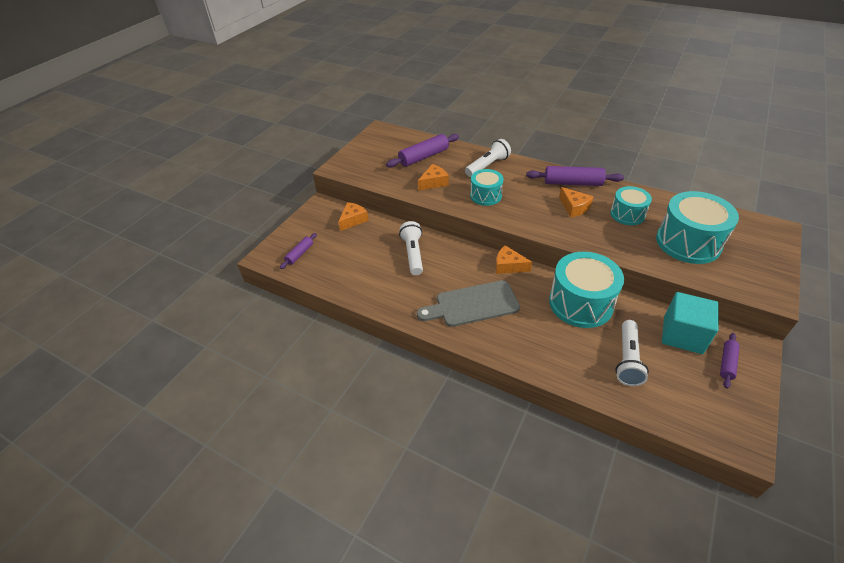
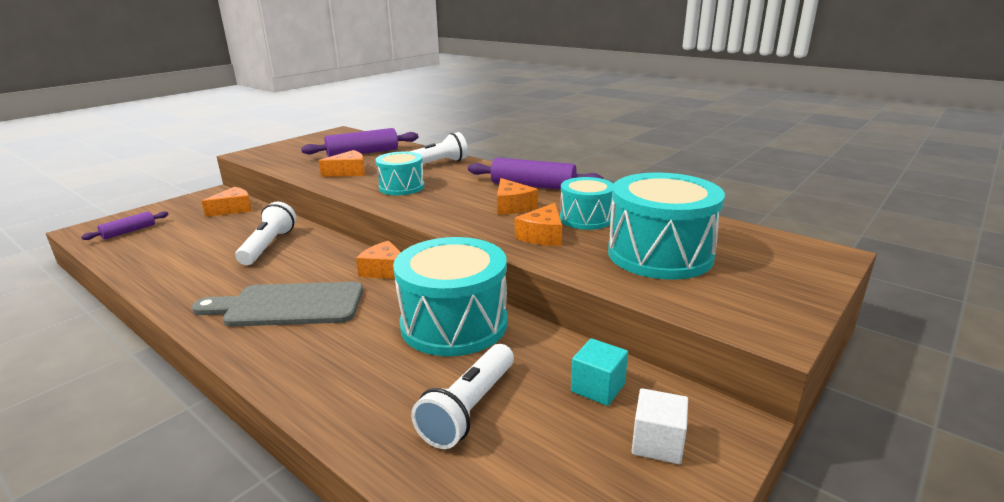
camera: 10 degrees right, 20 degrees down
turquoise cube [662,292,719,354] -> turquoise cube [571,338,628,406], size x0.56
purple rolling pin [720,333,740,389] -> white cube [631,388,688,464]
none -> orange cheese [515,203,562,246]

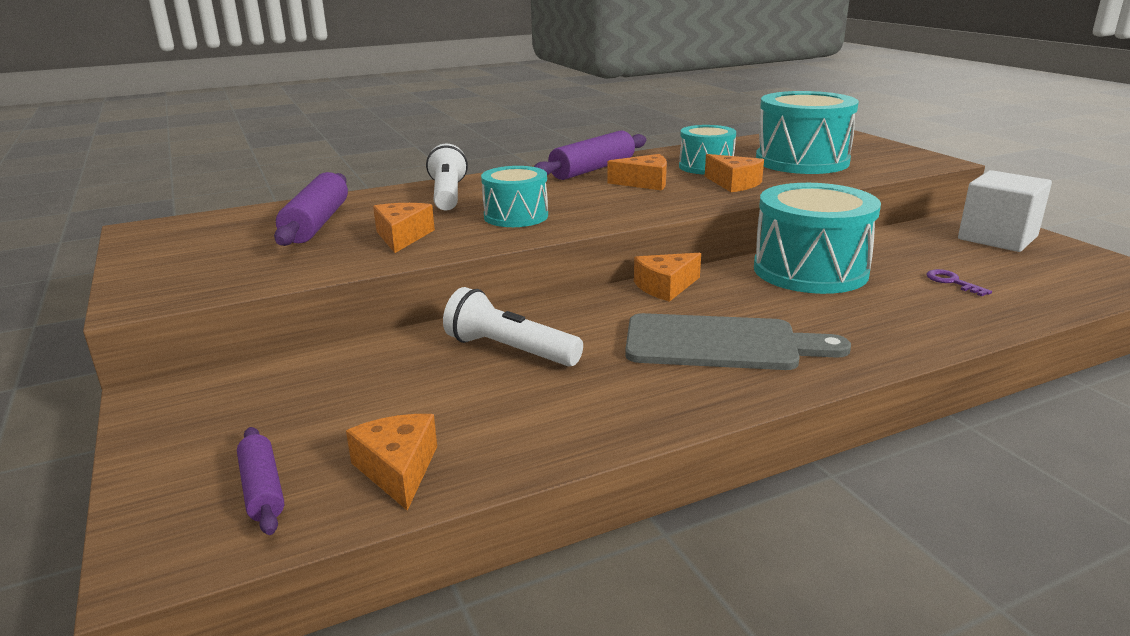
camera: 65 degrees left, 0 degrees up
grey cutting board [192,282,363,327] -> grey cutting board turned 105 degrees counterclockwise [625,313,851,370]
orange cheese [201,187,252,217] -> orange cheese moved to [346,414,437,511]
white flashlight [411,344,514,449] -> purple key [926,269,992,296]
turquoise cube [571,338,628,406] -> none
white cube [631,388,688,464] -> white cube [958,170,1052,252], size x1.77

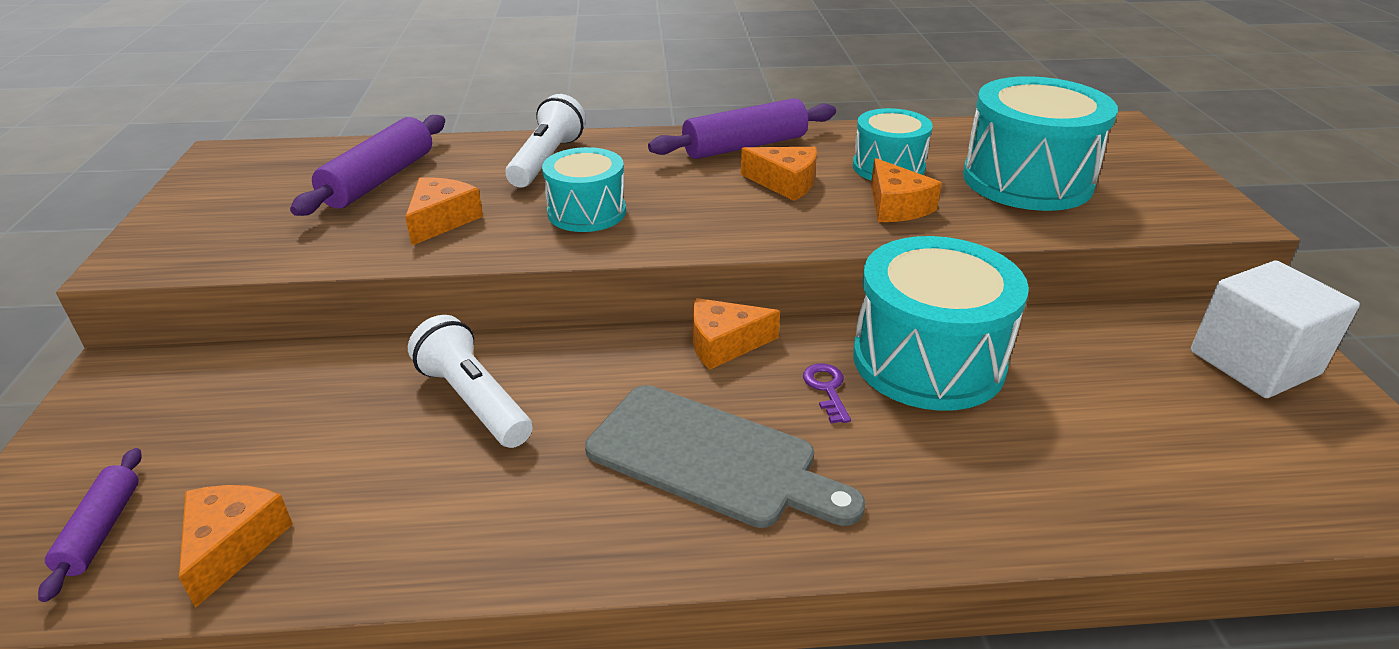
camera: 20 degrees right, 10 degrees up
purple key [926,269,992,296] -> purple key moved to [803,363,851,423]

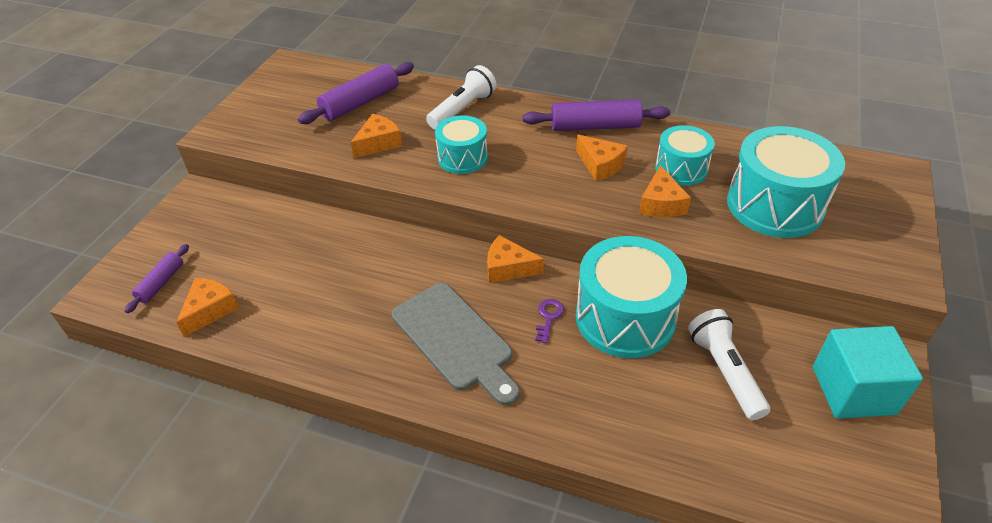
camera: 25 degrees right, 10 degrees up
white flashlight [408,315,532,448] -> white flashlight moved to [688,309,770,420]
white cube [1191,260,1360,398] -> turquoise cube [813,326,923,419]

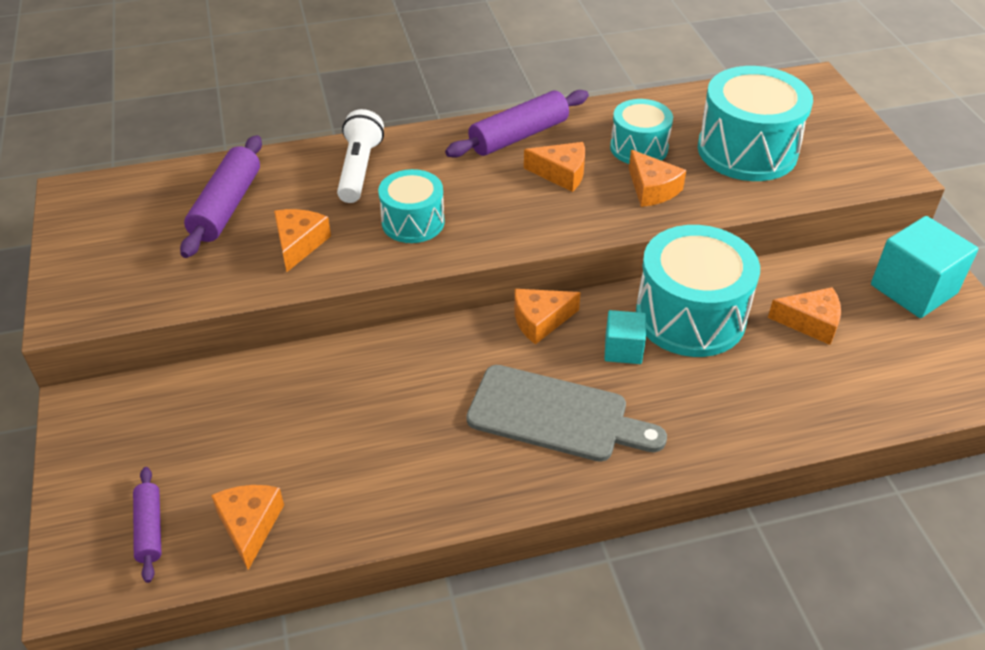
camera: 35 degrees left, 0 degrees up
purple key [535,299,564,344] -> turquoise cube [604,310,646,364]
white flashlight [688,309,770,420] -> orange cheese [768,287,841,345]

